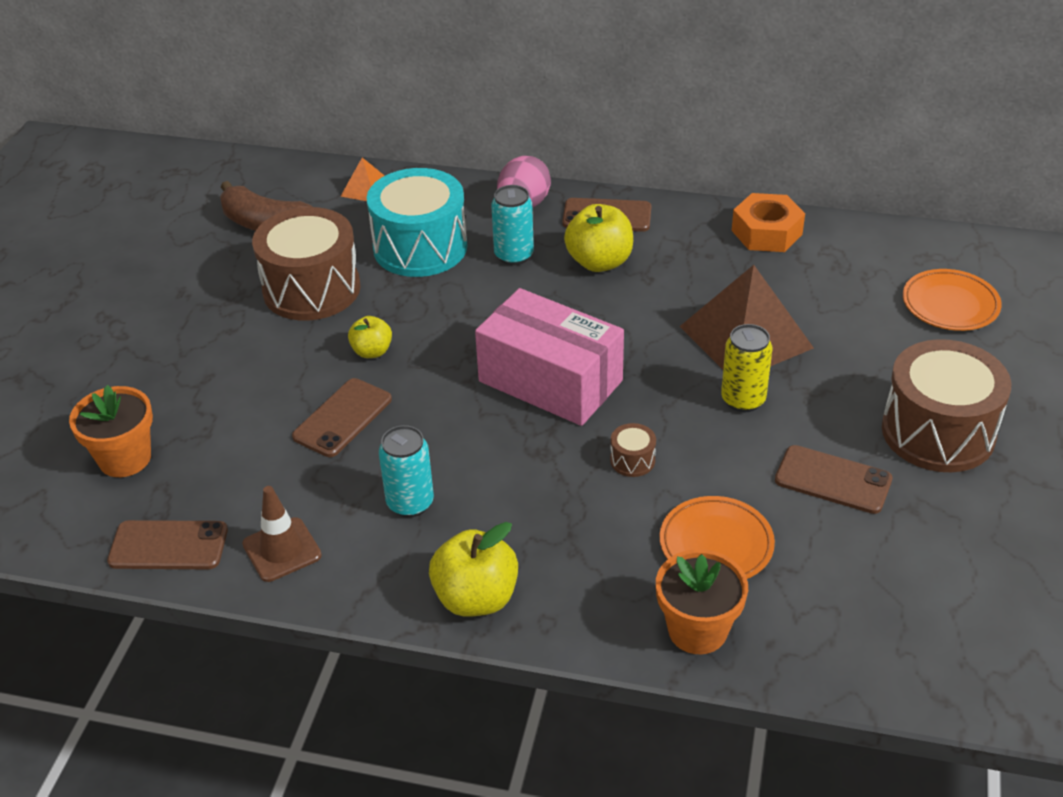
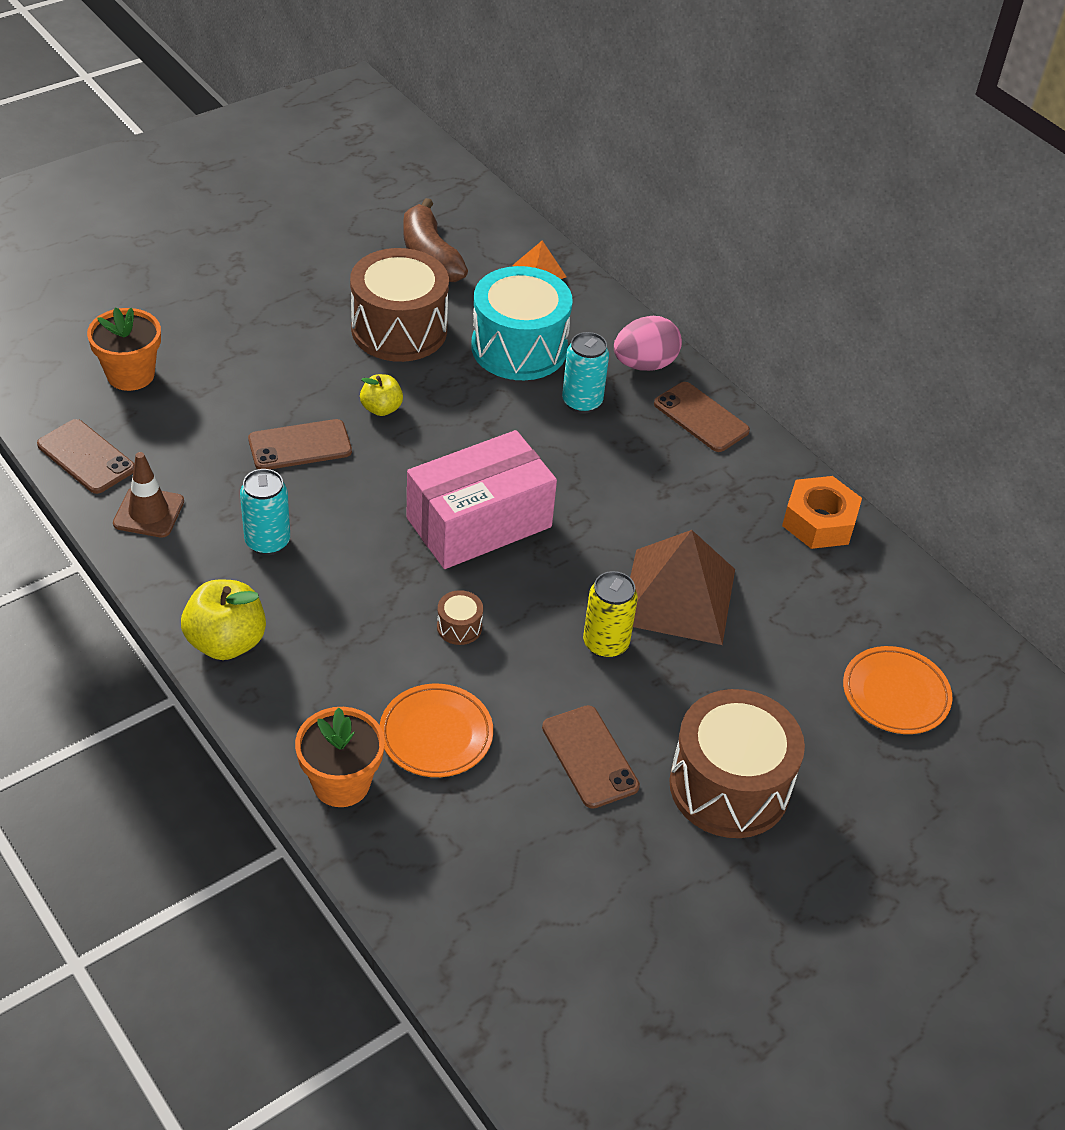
camera: 35 degrees right, 5 degrees up
pink box [475,288,624,426] -> pink box turned 75 degrees clockwise [407,430,557,569]
yellow apple [564,204,633,272] -> none

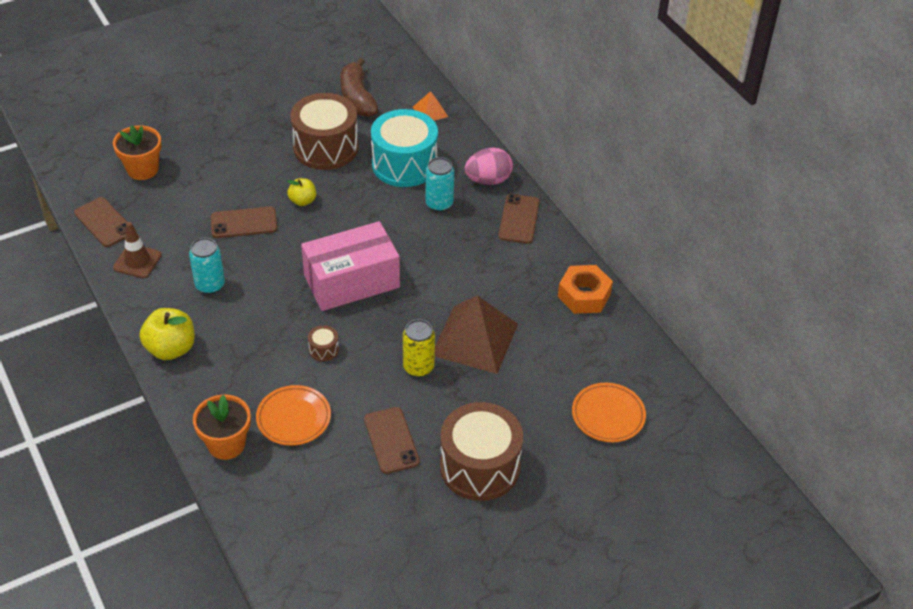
camera: 10 degrees right, 0 degrees up
brown phone [654,382,750,452] -> brown phone turned 45 degrees clockwise [498,194,540,244]

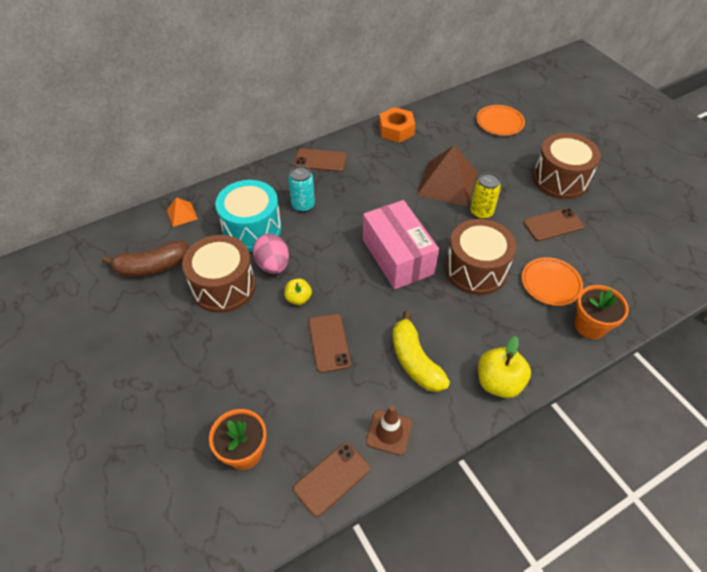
camera: 90 degrees left, 5 degrees up
turquoise can [189,237,225,294] -> yellow banana [392,311,450,392]
brown drum [308,325,339,362] -> brown drum [445,219,517,295], size x2.50
pink egg [465,148,513,185] -> pink egg moved to [253,234,289,274]

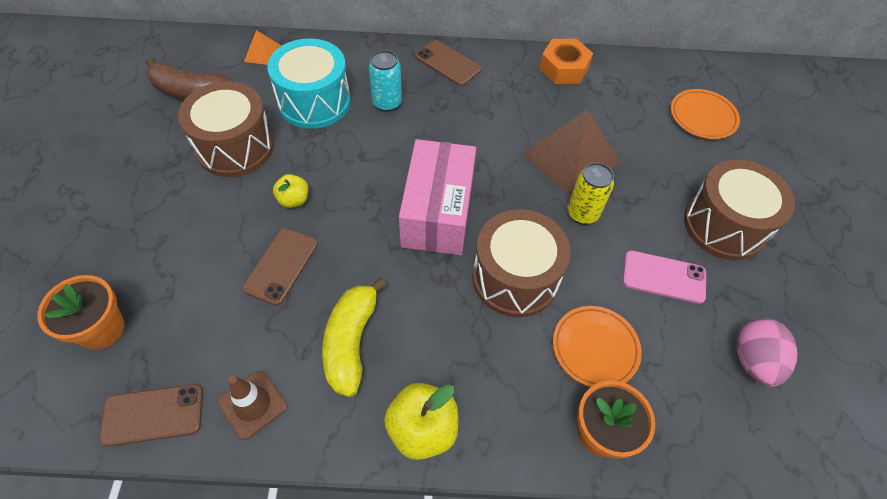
camera: 30 degrees right, 5 degrees up
pink egg [253,234,289,274] -> pink egg moved to [736,318,797,387]
brown phone [524,208,584,241] -> pink phone [623,250,706,304]

